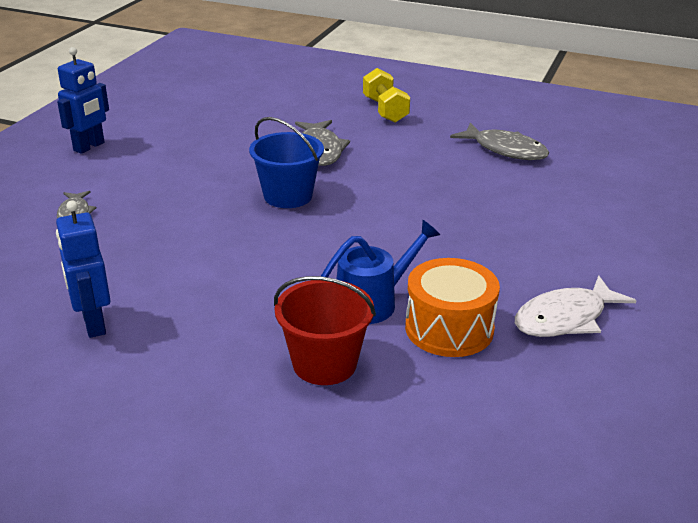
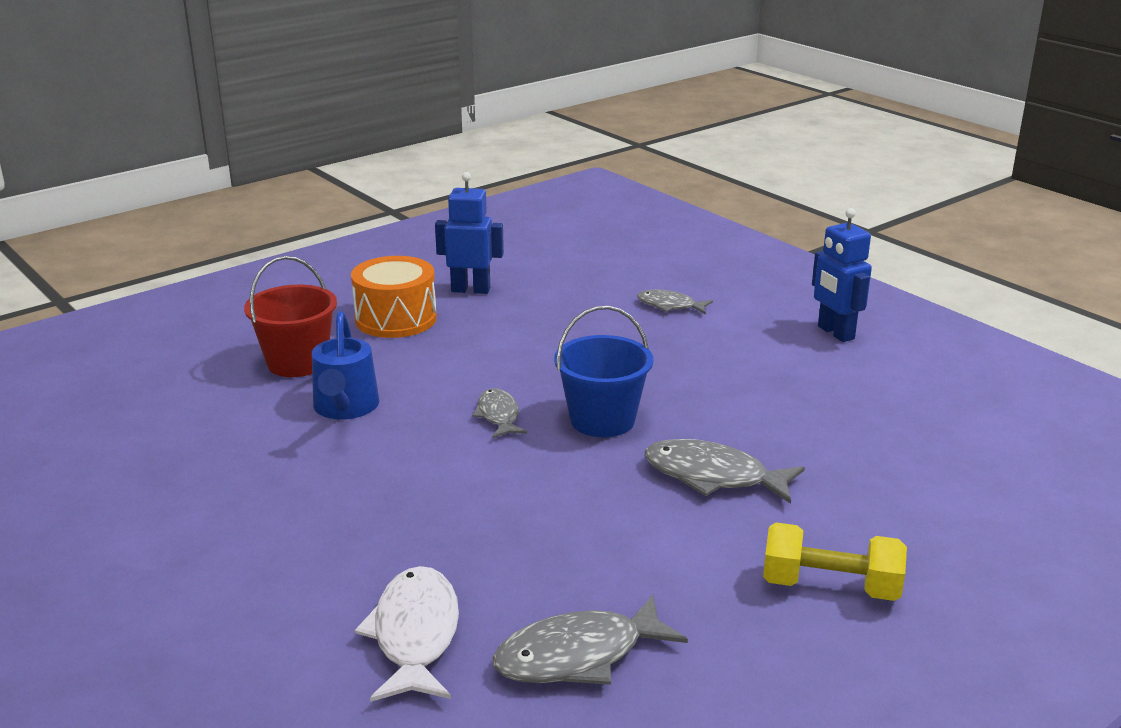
camera: 120 degrees right, 5 degrees down
orange drum [405,258,500,357] -> orange drum moved to [351,256,437,338]
white fish [515,275,636,337] -> white fish moved to [354,566,459,702]
none -> grey fish [472,388,527,438]

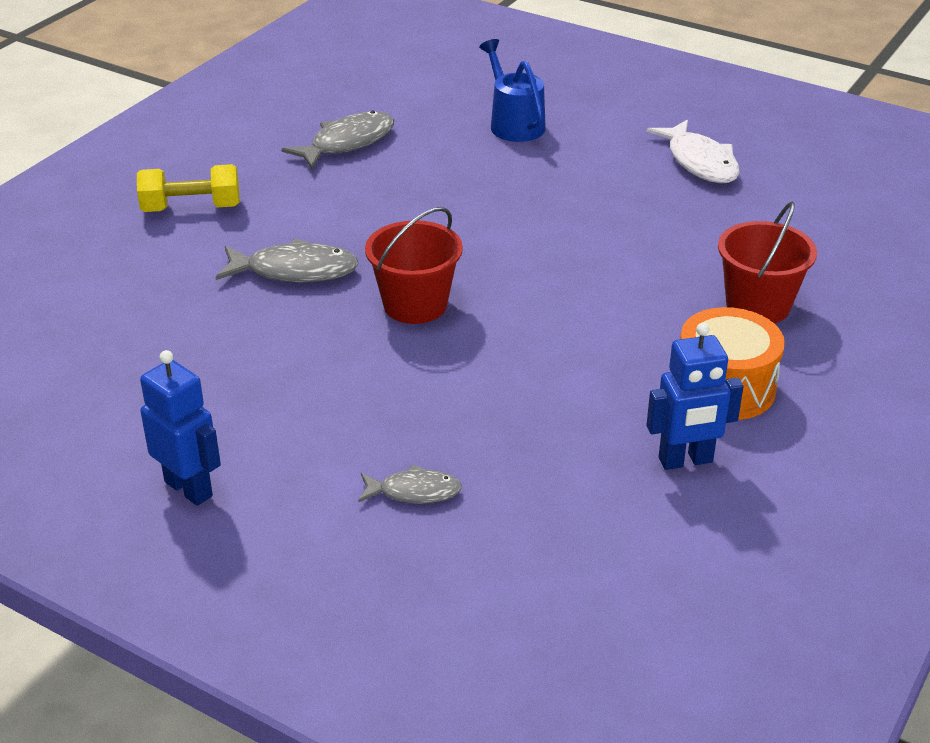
camera: 160 degrees right, 10 degrees up
blue watering can [312,311,379,420] -> blue watering can moved to [479,39,546,142]
white fish [354,566,459,702] -> white fish moved to [646,119,740,183]
grey fish [472,388,527,438] -> none
blue bucket [554,306,653,437] -> red bucket [365,207,463,324]

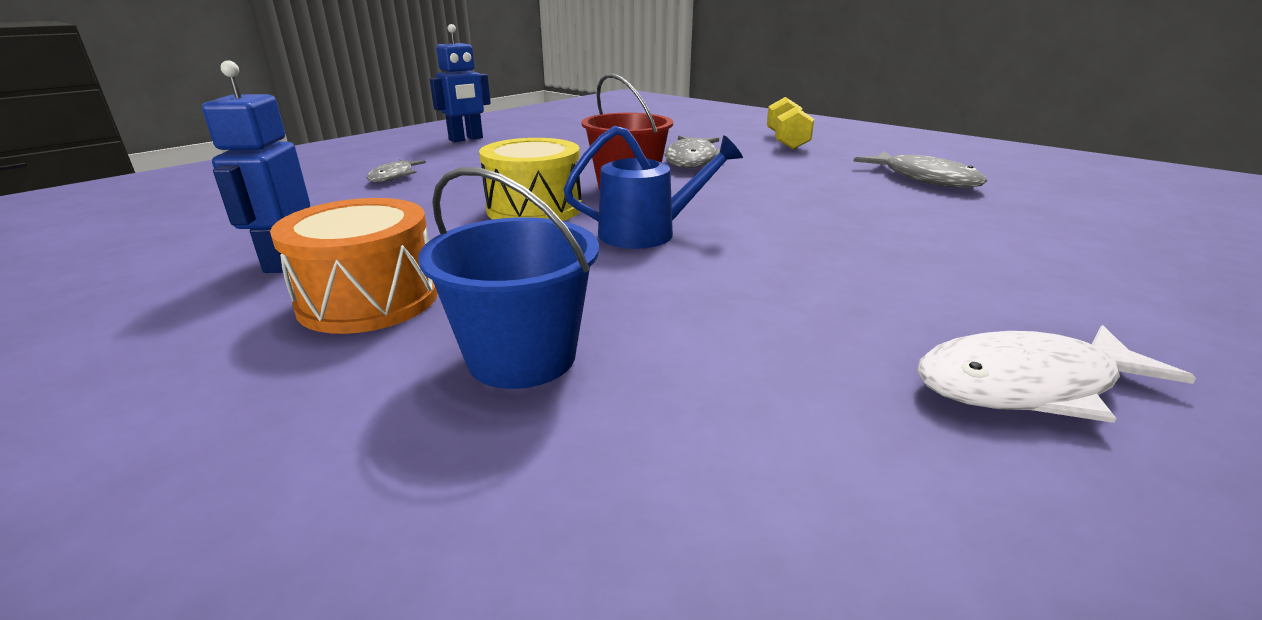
camera: 100 degrees right, 10 degrees down
blue watering can [479,39,546,142] -> blue watering can moved to [563,126,743,249]
red bucket [718,202,817,323] -> blue bucket [418,167,599,389]
none -> yellow drum [479,138,582,221]

